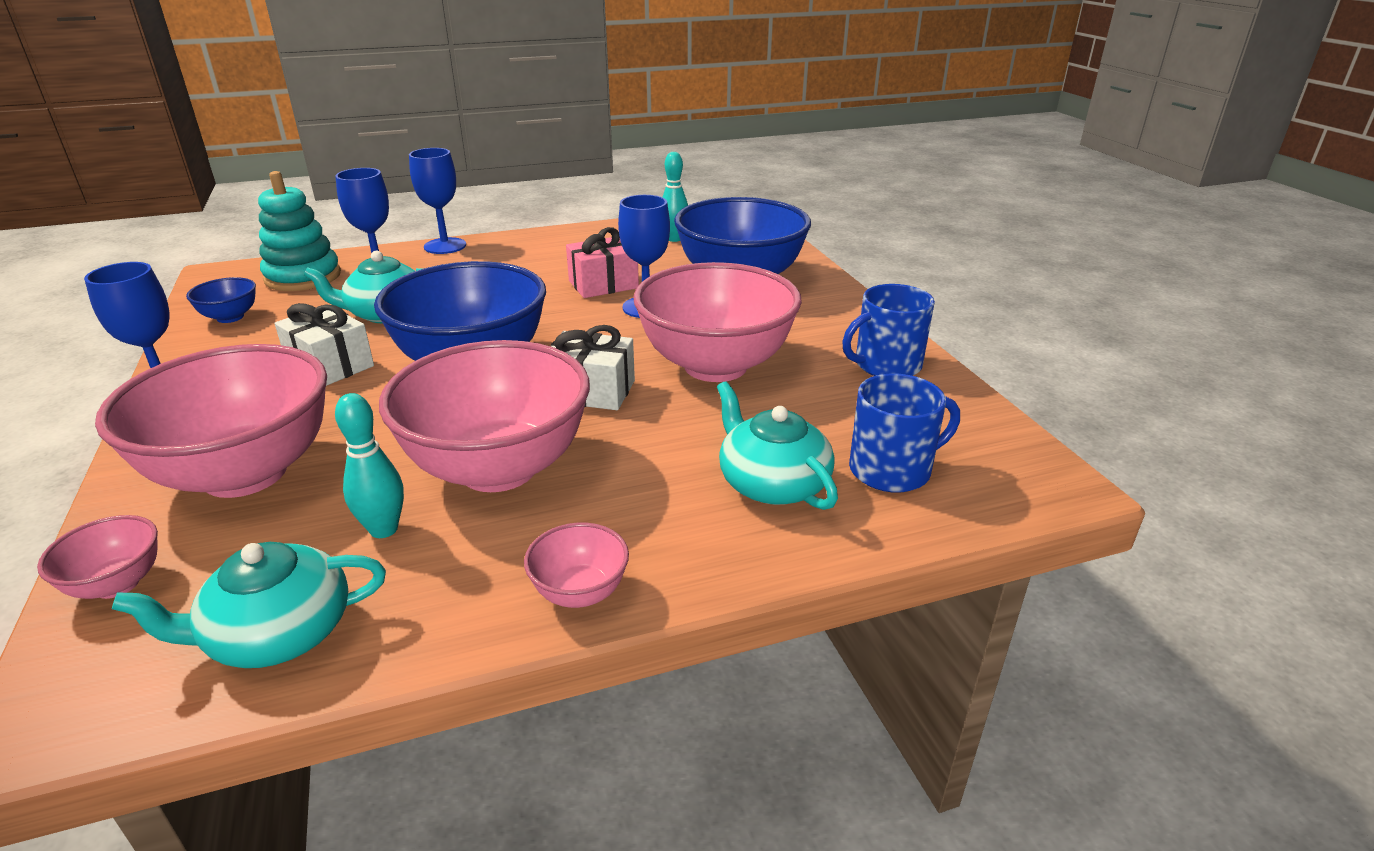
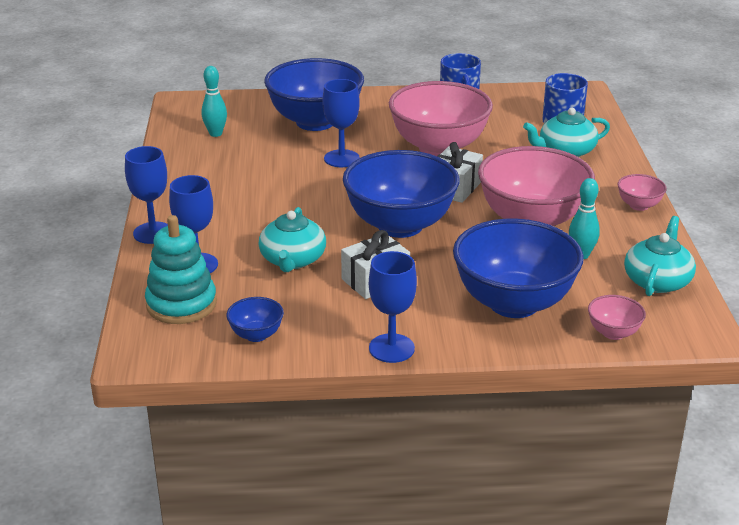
camera: 75 degrees left, 0 degrees up
pink bowl [95,344,327,498] -> blue bowl [453,218,584,318]
turquoise teapot [112,542,386,668] -> turquoise teapot turned 150 degrees counterclockwise [624,216,696,296]
pink gift [566,227,639,298] -> none

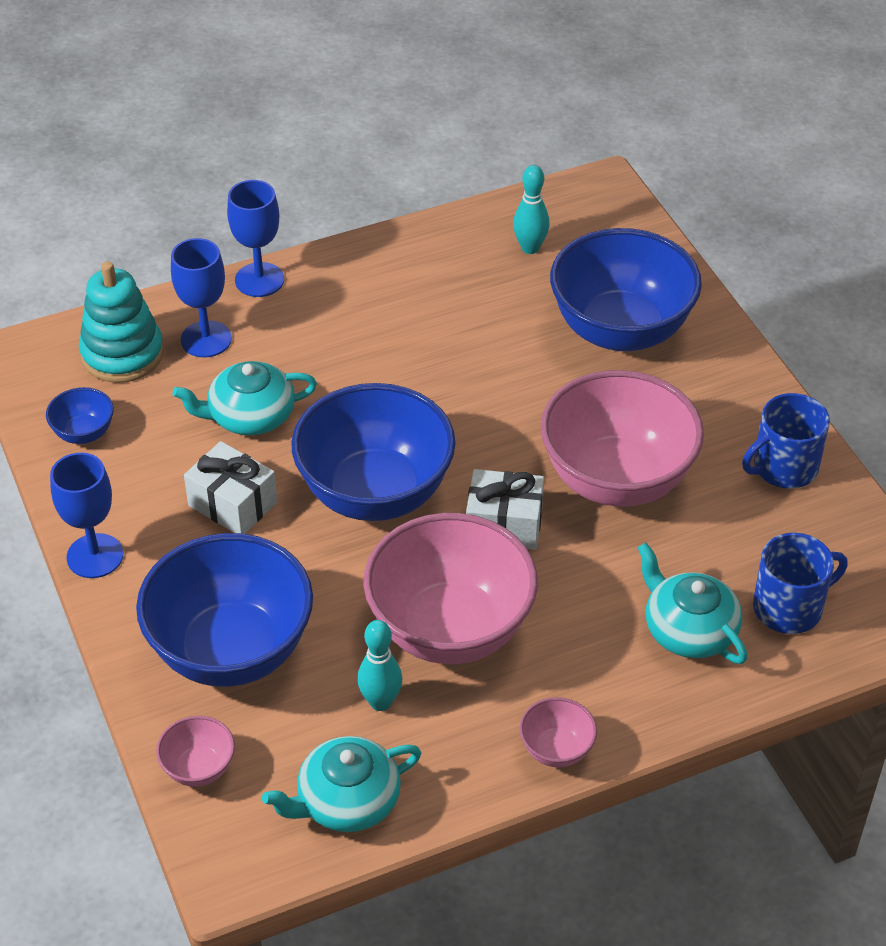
camera: 70 degrees right, 15 degrees up
blue goblet [322,79,360,167] -> none
turquoise teapot [624,216,696,296] -> turquoise teapot turned 150 degrees clockwise [262,736,422,832]

